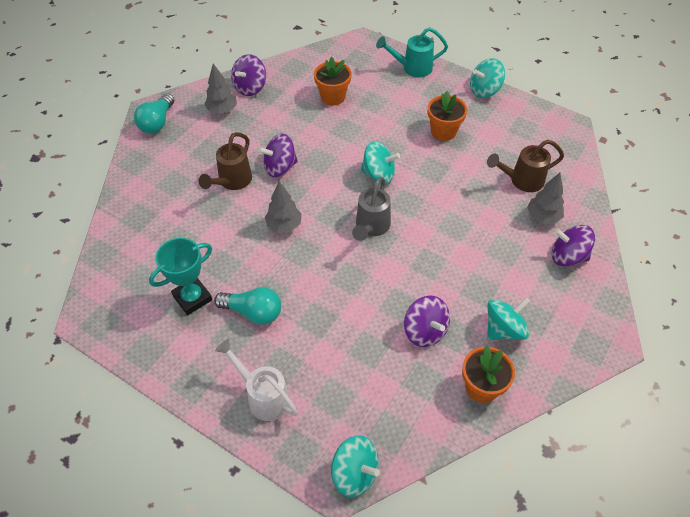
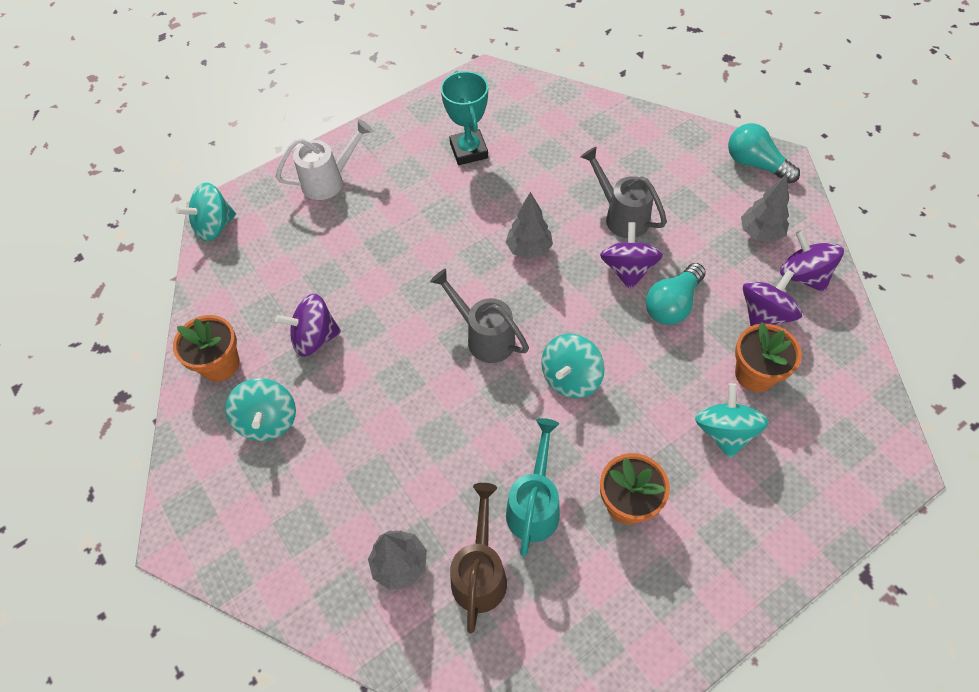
camera: 115 degrees right, 5 degrees up
brown watering can [198,132,252,190] -> grey watering can [580,147,667,238]
turquoise light bulb [214,287,281,325] -> turquoise light bulb moved to [646,263,706,325]
turquoise watering can [376,27,448,77] -> turquoise watering can moved to [506,418,560,557]
turquoise spinning top [470,58,505,98] -> turquoise spinning top moved to [695,383,769,458]
purple spinning top [552,225,595,267] -> purple spinning top moved to [743,270,802,326]

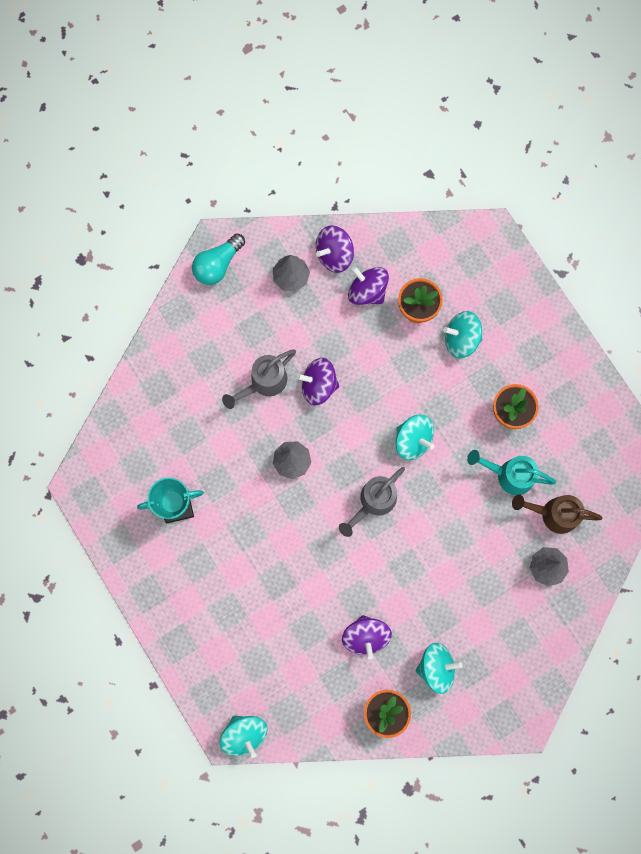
camera: 90 degrees left, 20 degrees up
white watering can [275,119,373,200] -> none
turquoise light bulb [646,263,706,325] -> none

